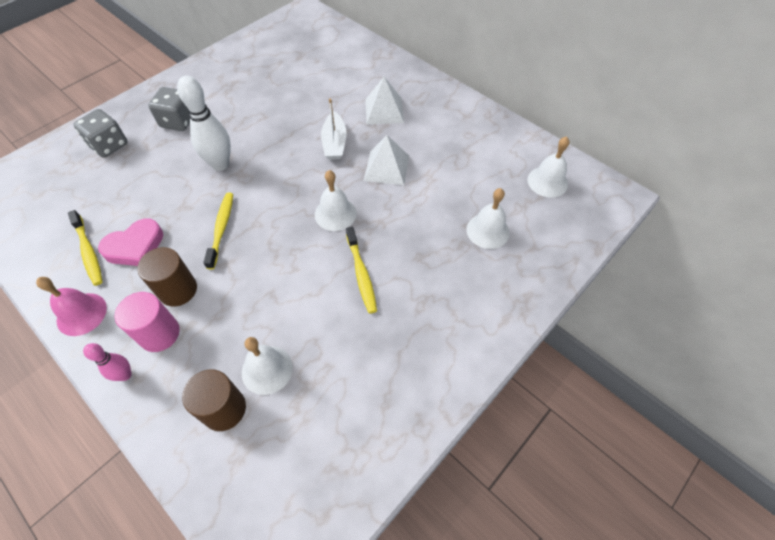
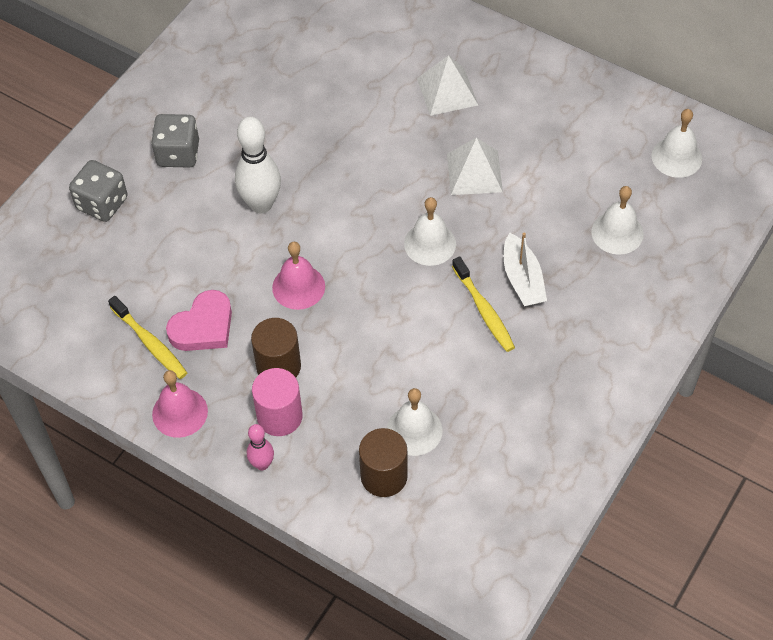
camera: 10 degrees left, 0 degrees up
yellow toothbrush [203,193,233,269] -> pink bell [272,242,325,310]
white boat [321,99,347,160] -> white boat moved to [504,233,547,306]

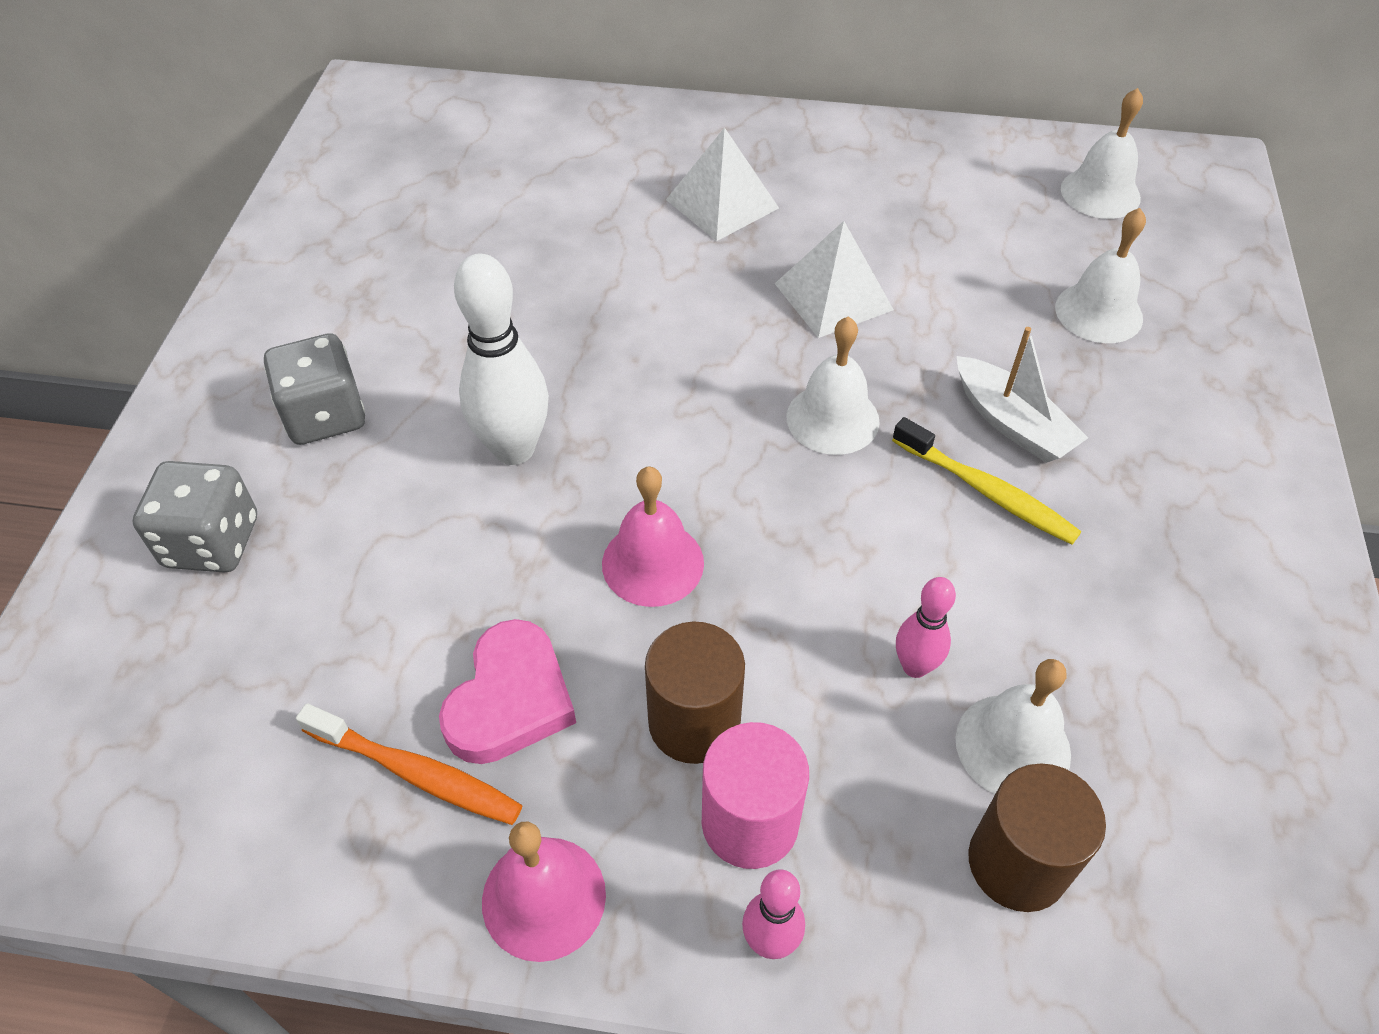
camera: 25 degrees left, 5 degrees down
yellow toothbrush [108,296,187,379] -> orange toothbrush [296,704,523,825]
none -> pink bowling pin [896,577,956,678]

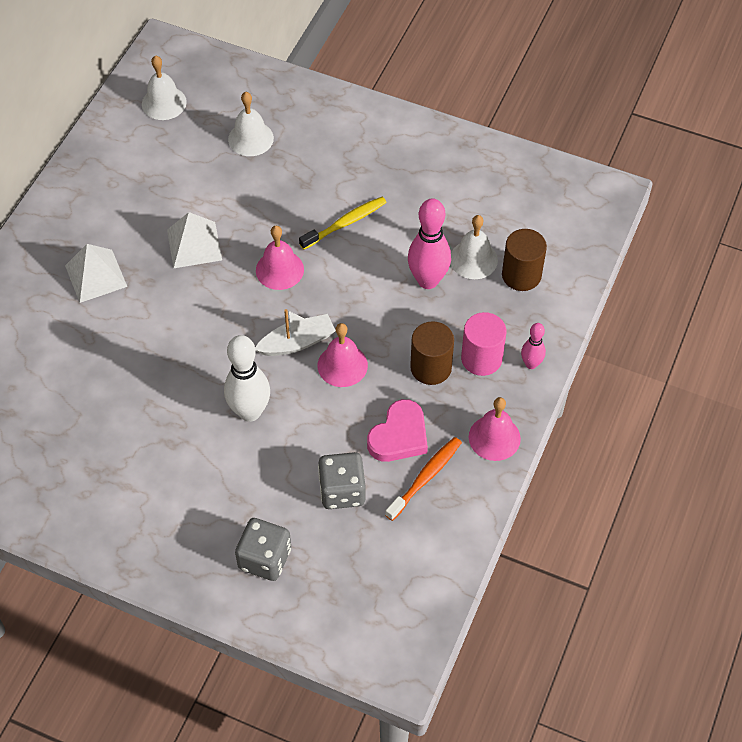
camera: 75 degrees left, 5 degrees up
grey dice [264,333,365,445] -> grey dice moved to [318,452,366,509]
pink heart [439,619,576,764] -> pink heart turned 90 degrees clockwise [367,399,428,462]
white bell [786,316,880,455] -> pink bell [256,226,304,290]
pink bowling pin [896,577,956,678] -> pink bowling pin [408,198,451,289], size x1.84
white boat [957,327,1088,463] -> white boat moved to [255,309,336,356]

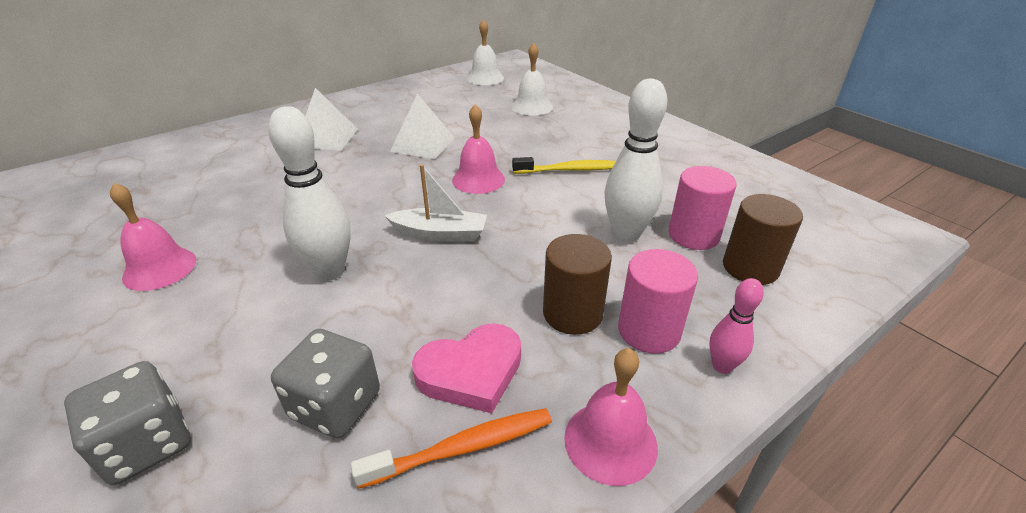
camera: 30 degrees right, 20 degrees down
pink bell [318,323,368,387] -> pink bell moved to [110,183,197,291]
pink bowling pin [408,198,451,289] -> white bowling pin [605,79,667,243]
white bell [450,215,498,279] -> pink cylinder [669,166,737,250]

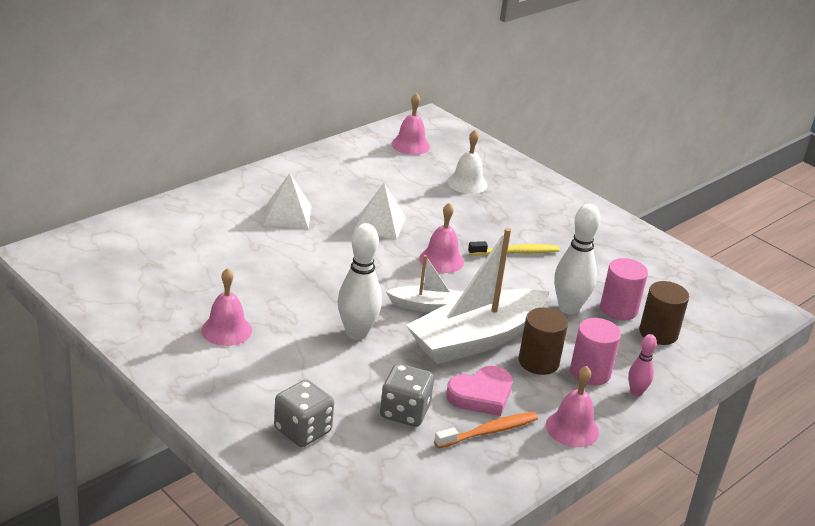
camera: 10 degrees left, 5 degrees down
white bell [467,19,504,85] -> pink bell [392,93,430,155]
none -> white boat [406,228,550,364]

